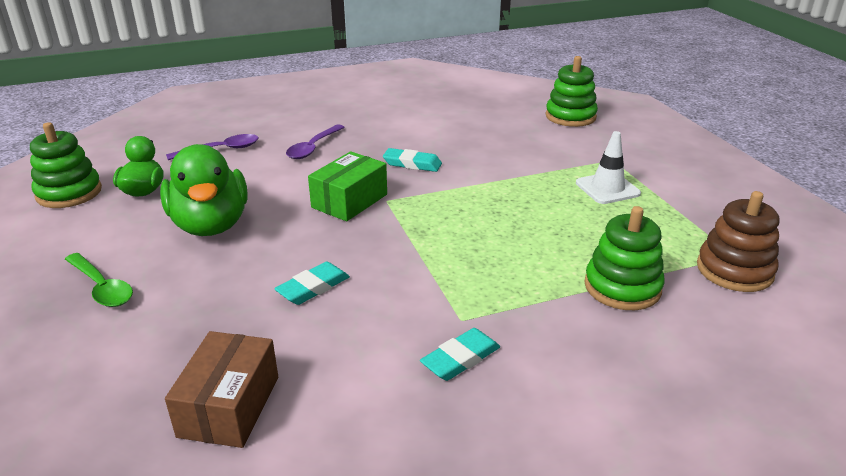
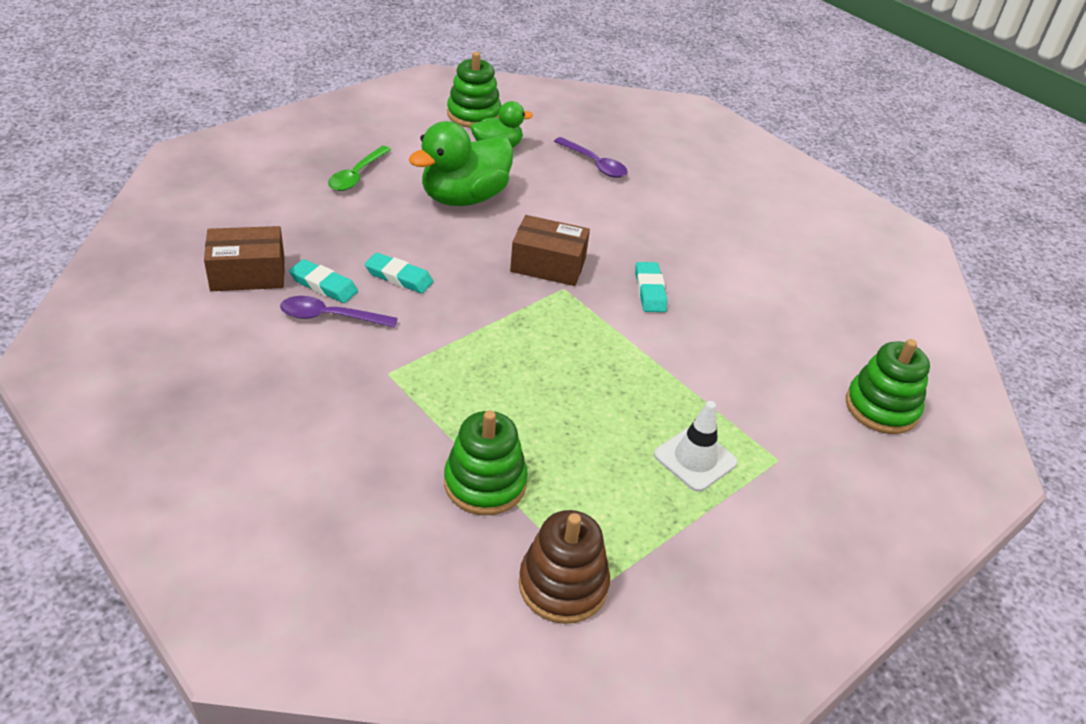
camera: 65 degrees right, 10 degrees up
purple spoon [286,124,345,159] -> purple spoon moved to [280,296,398,328]
green box [308,151,387,221] -> brown box [510,215,590,286]
turquoise eraser [420,328,500,381] -> turquoise eraser moved to [289,259,358,303]

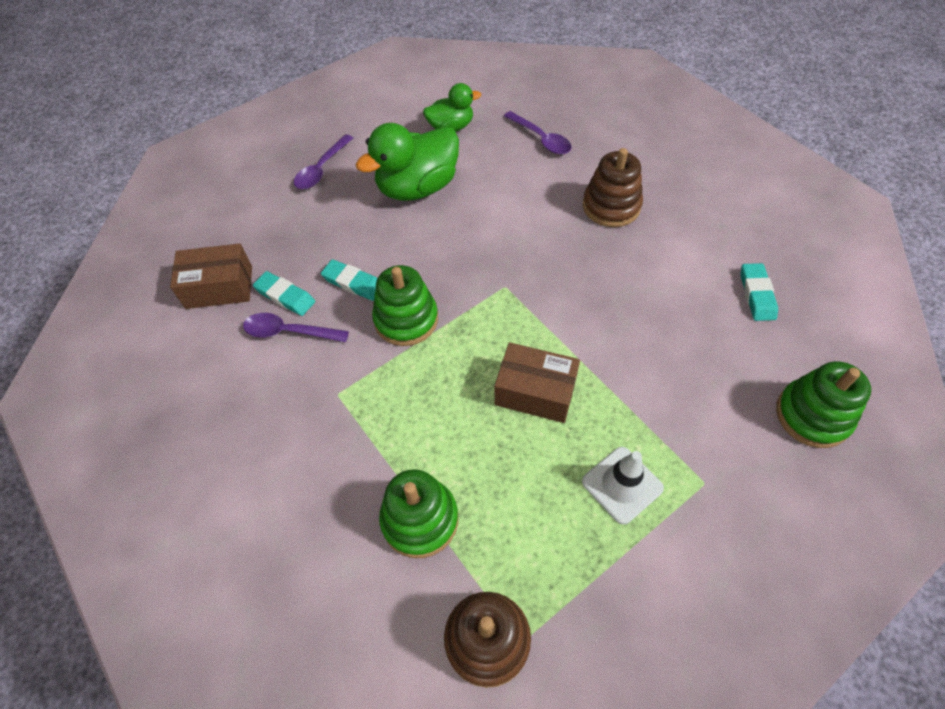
camera: 10 degrees right, 15 degrees up
green spoon [328,146,391,191] -> purple spoon [294,134,353,189]
green stacking toy [447,52,501,128] -> green stacking toy moved to [372,265,438,346]
brown box [510,215,590,286] -> brown box moved to [495,342,580,423]
turquoise eraser [635,262,667,312] -> turquoise eraser moved to [740,263,778,321]
none -> brown stacking toy [583,148,643,227]

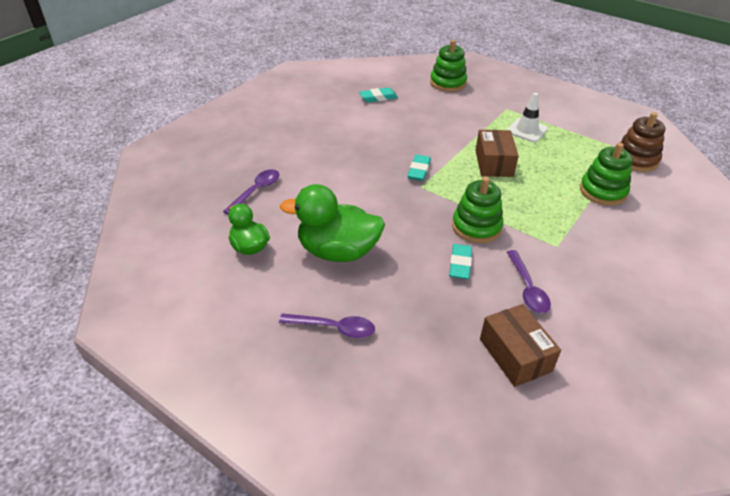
camera: 110 degrees left, 15 degrees down
turquoise eraser [253,271,315,316] -> turquoise eraser moved to [408,155,431,181]
green duck [356,123,459,201] -> green duck turned 150 degrees clockwise [280,184,385,262]
brown stacking toy [583,148,643,227] -> none

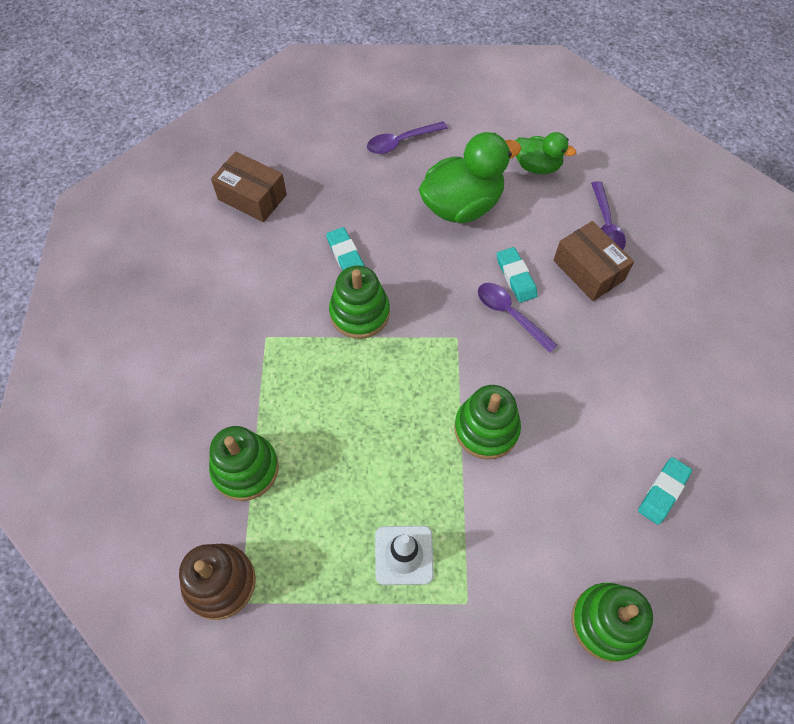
camera: 145 degrees right, 20 degrees up
turquoise eraser [408,155,431,181] -> turquoise eraser moved to [497,247,538,303]
brown box [475,130,519,177] -> brown box moved to [553,221,634,301]
purple spoon [507,250,551,313] -> purple spoon moved to [478,283,558,353]
none -> green stacking toy [454,385,521,459]

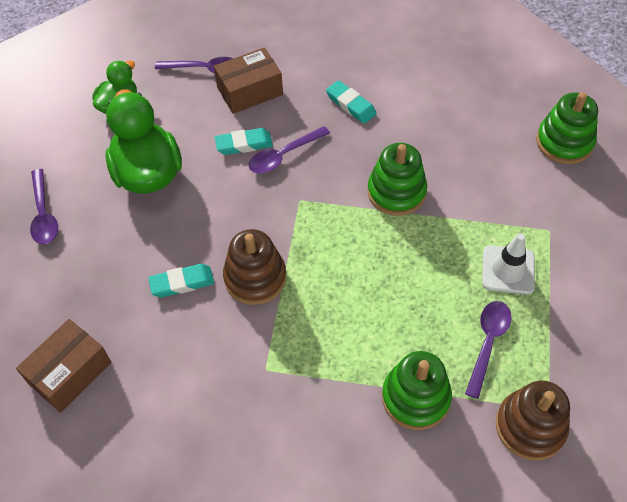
camera: 80 degrees left, 5 degrees down
green stacking toy [329,265,390,339] -> brown stacking toy [223,229,286,305]
turquoise eraser [638,457,692,525] -> turquoise eraser moved to [326,80,377,124]
none -> purple spoon [465,301,512,399]

